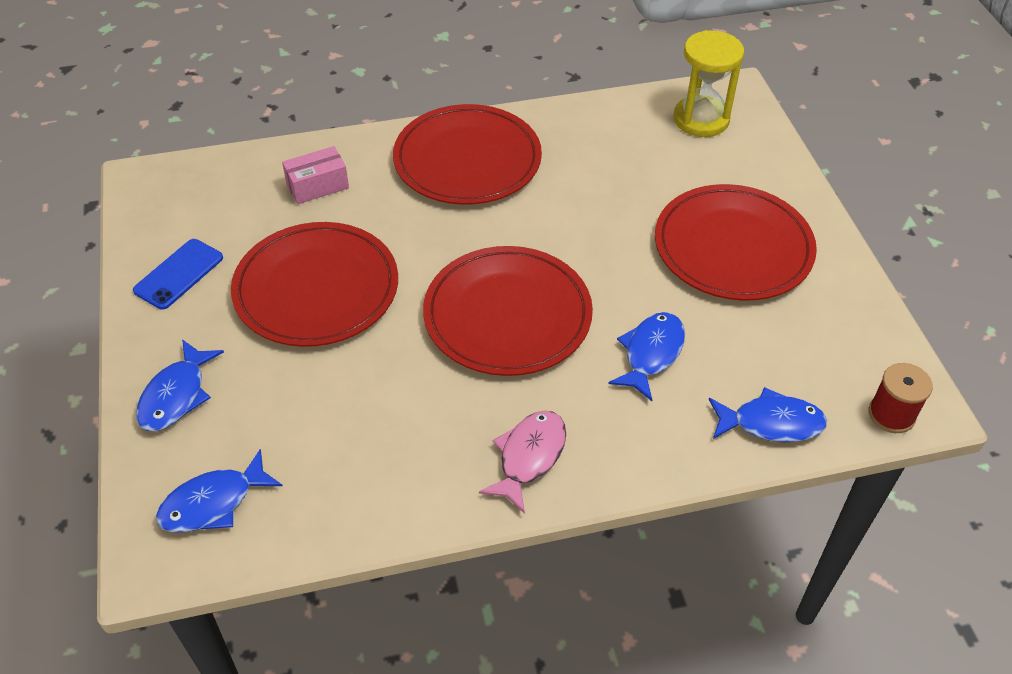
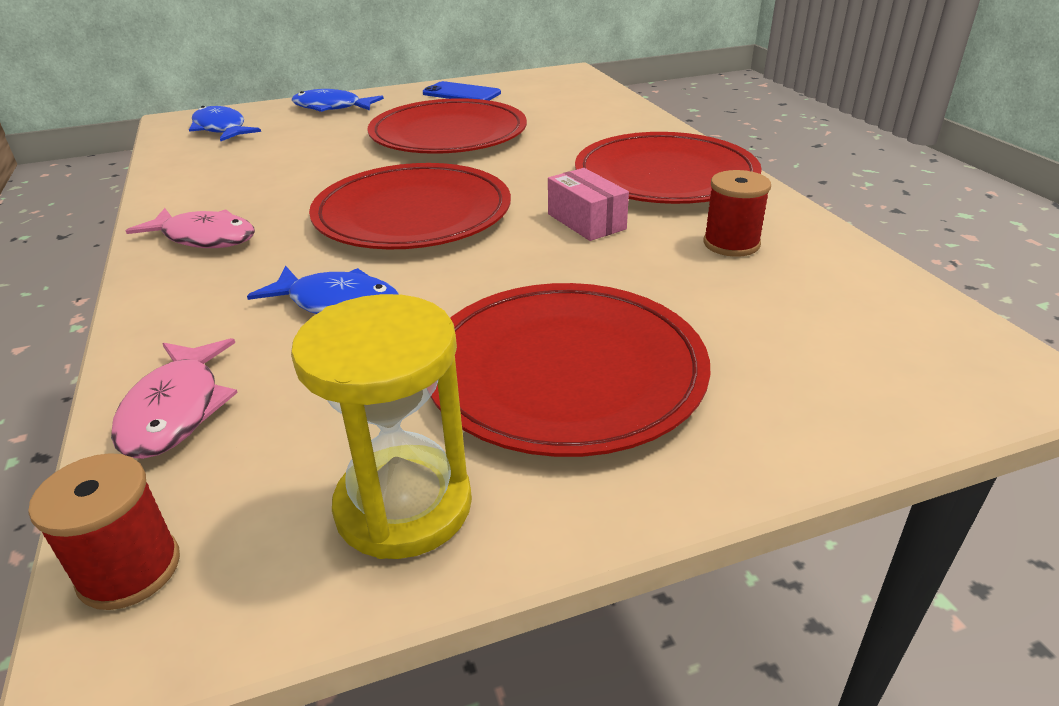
camera: 85 degrees right, 15 degrees down
pink box [282,146,349,204] -> pink box moved to [548,168,629,241]
yellow hourglass [673,30,744,137] -> yellow hourglass moved to [291,294,472,559]
blue fish [708,387,827,442] -> pink fish [111,338,238,459]
none -> red spool [703,170,771,257]

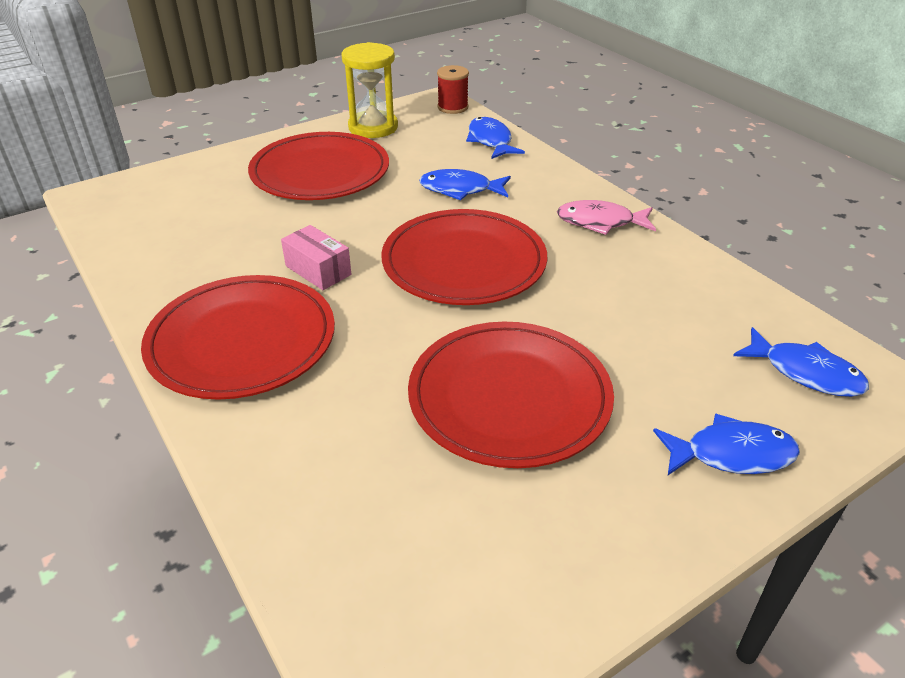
camera: 165 degrees right, 5 degrees up
pink fish [111,338,238,459] -> blue fish [466,117,525,159]
blue phone [423,81,501,101] -> none
red spool [703,170,771,257] -> none

